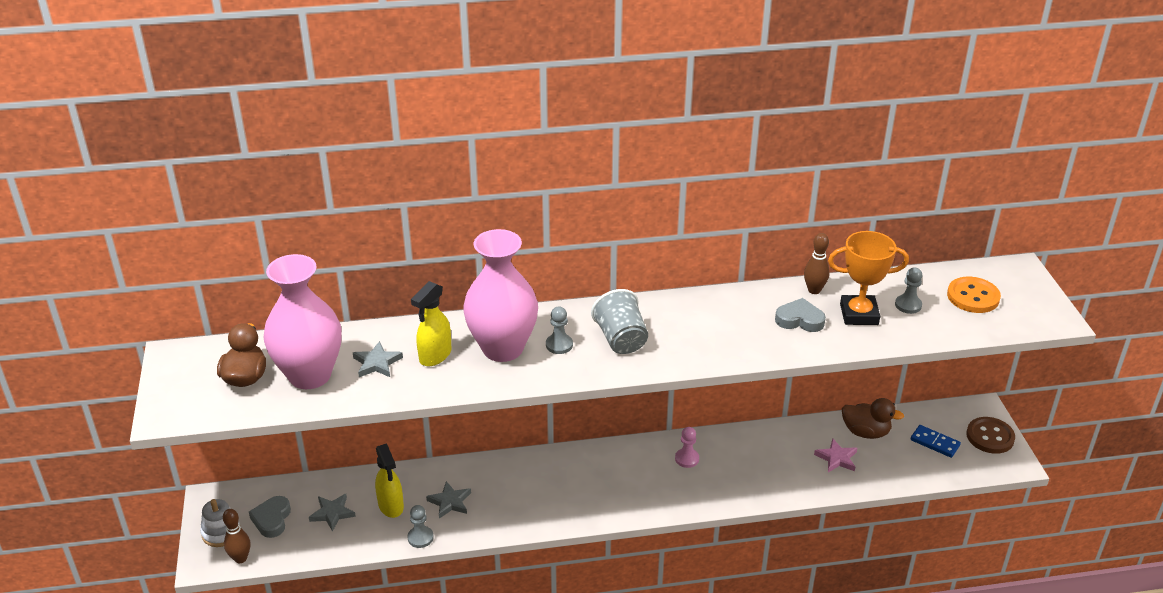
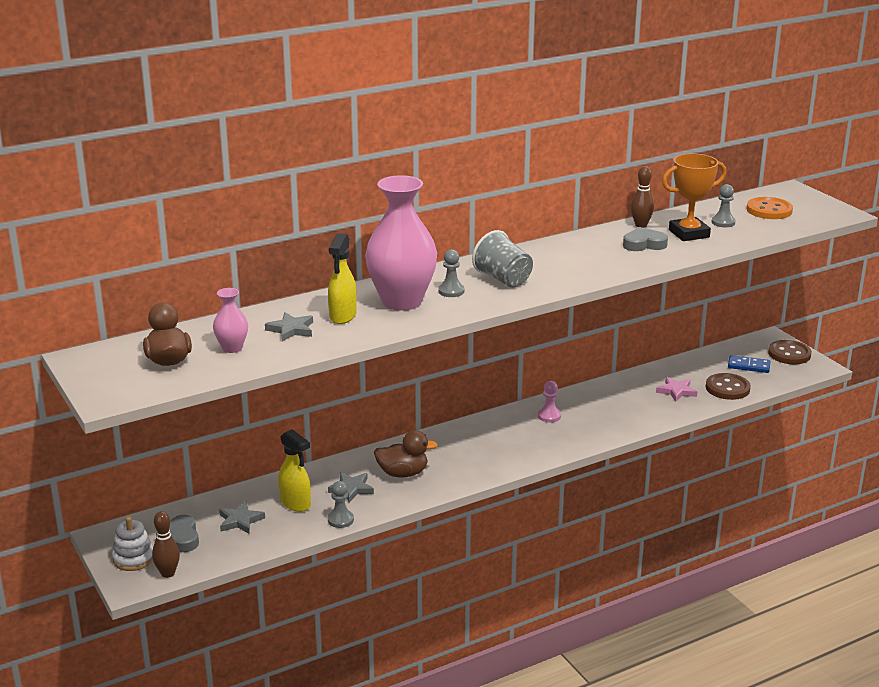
camera: 20 degrees left, 10 degrees down
pink vase [263,254,342,389] -> pink vase [213,288,248,353], size x0.46
brown duck [842,398,904,439] -> brown duck moved to [374,430,438,478]
none -> brown button [706,373,751,400]

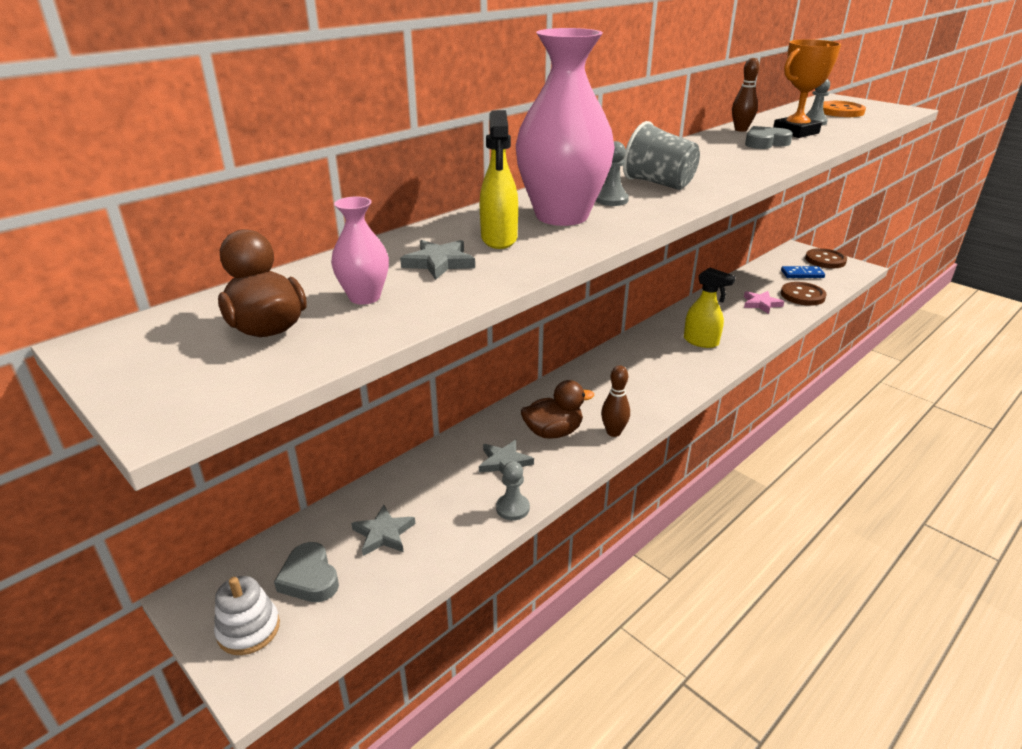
camera: 15 degrees left, 5 degrees up
brown bowling pin [152,511,180,578] -> brown bowling pin moved to [601,365,630,437]
yellow spray bottle [278,429,311,512] -> yellow spray bottle moved to [684,268,736,348]
pink pawn [538,381,561,422] -> none

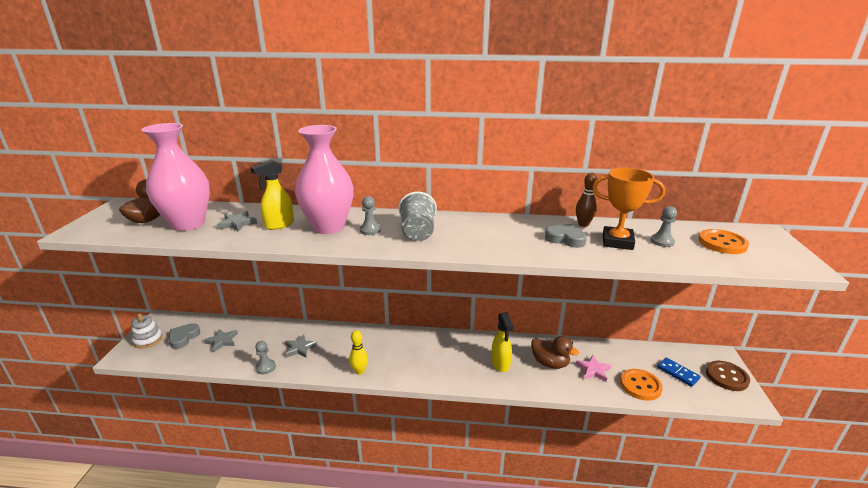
camera: 50 degrees right, 5 degrees down
pink vase [331,197,389,304] -> pink vase [141,123,210,231], size x2.17
brown duck [521,380,594,439] -> brown duck moved to [531,336,579,369]
brown bowling pin [601,365,630,437] -> yellow bowling pin [349,330,368,375]
brown button [781,282,827,306] -> orange button [620,369,663,401]

